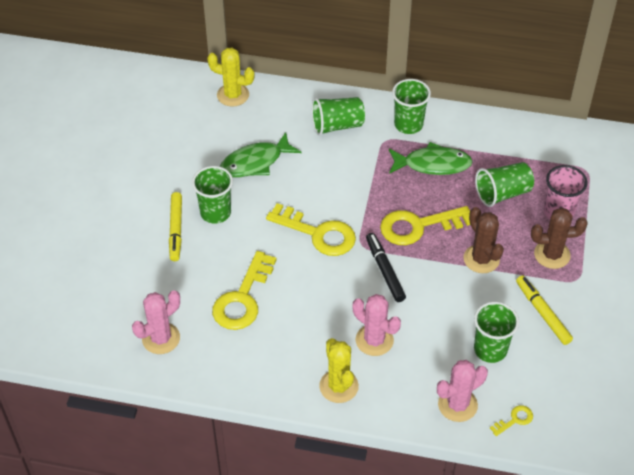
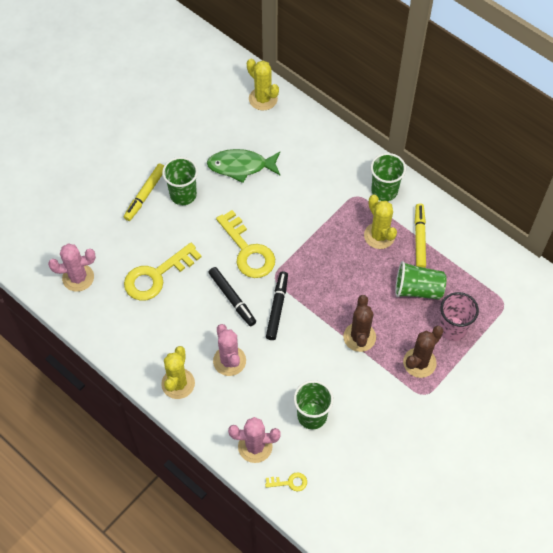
camera: 30 degrees right, 10 degrees up
green cup [312,97,365,136] -> none
yellow key [380,206,470,245] -> none
green fish [389,142,473,175] -> yellow cactus [364,195,397,249]
yellow marker [516,275,573,345] -> yellow marker moved to [415,204,426,268]
brown cactus [531,207,588,269] -> brown cactus turned 75 degrees counterclockwise [403,326,443,378]
none -> black marker [208,267,256,326]

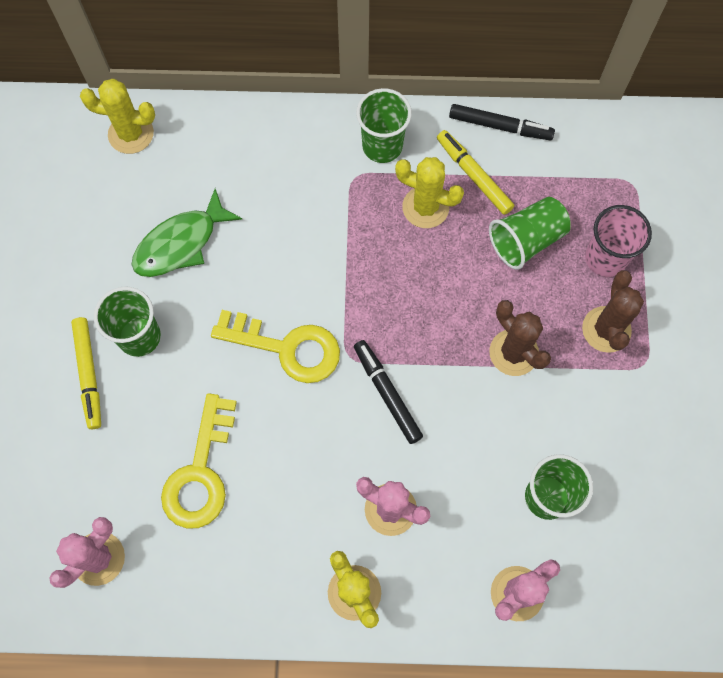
camera: 40 degrees left, 10 degrees up
black marker [208,267,256,326] -> black marker moved to [449,104,555,140]
yellow key [265,473,307,491] -> none

